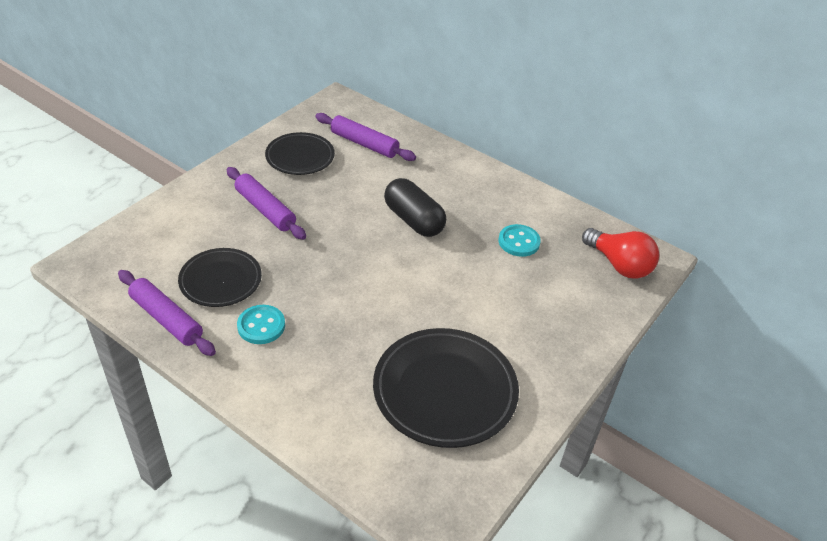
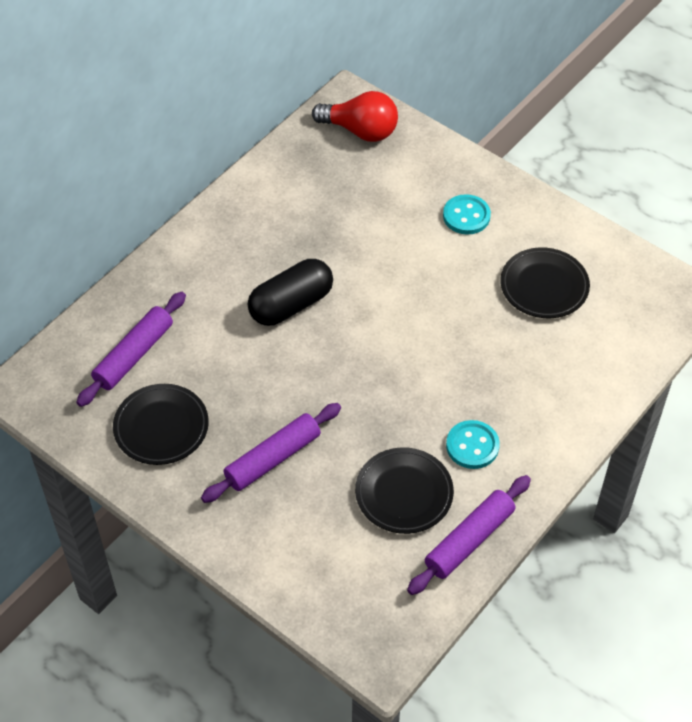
camera: 85 degrees left, 10 degrees up
black plate [373,328,519,448] -> black plate [500,247,590,318], size x0.62
turquoise button [499,224,541,257] -> turquoise button moved to [443,194,491,235]
red light bulb [582,228,659,279] -> red light bulb turned 60 degrees clockwise [312,91,398,142]

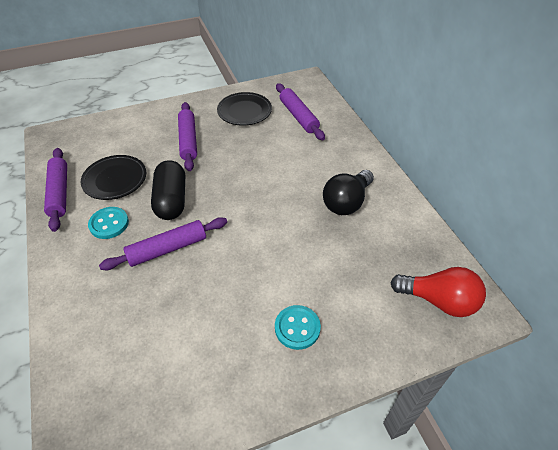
camera: 120 degrees right, 5 degrees down
black capsule [248,259,333,326] -> black capsule moved to [151,160,185,220]
red light bulb [312,91,398,142] -> red light bulb turned 120 degrees counterclockwise [390,267,486,317]
black plate [500,247,590,318] -> none
none -> purple rolling pin [99,217,227,270]
none -> black light bulb [323,170,374,215]

